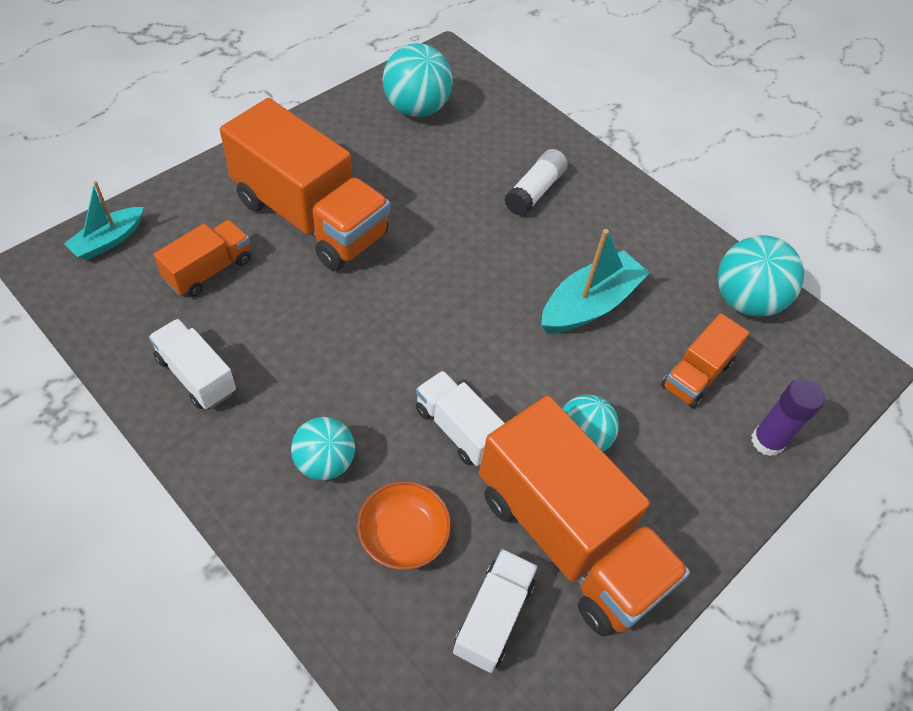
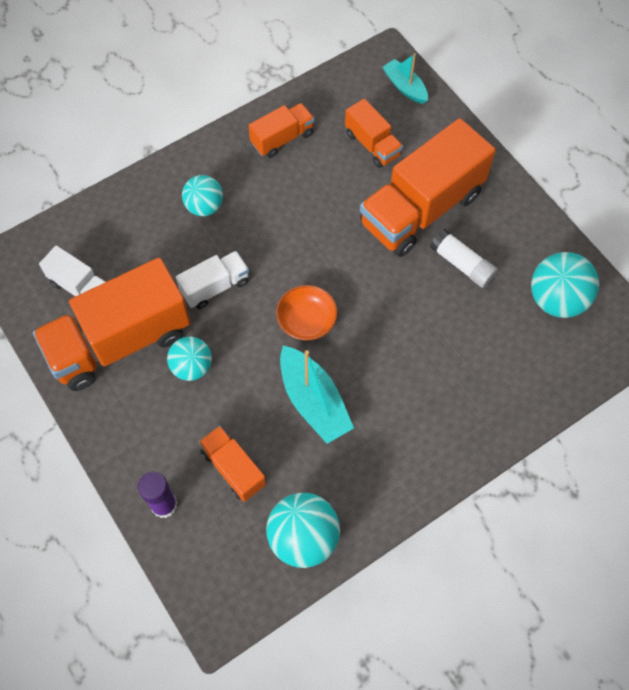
camera: 105 degrees right, 10 degrees up
white truck [149,319,236,409] -> orange truck [248,103,314,158]
orange bowl [357,481,451,570] -> orange bowl moved to [276,285,338,340]
white glue stick [504,149,568,216] -> white glue stick moved to [430,229,498,288]

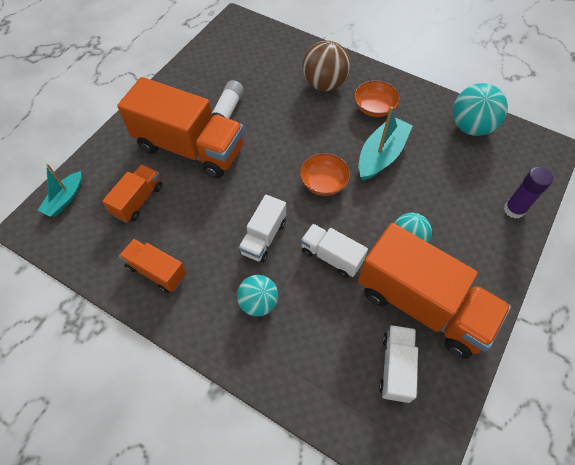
camera: 115 degrees left, 5 degrees down
orange truck [198,426,266,502] -> none
turquoise ball [531,252,599,318] -> none
none -> white truck [238,195,286,263]
none -> brown ball [302,40,350,91]
none -> orange bowl [354,80,400,117]

